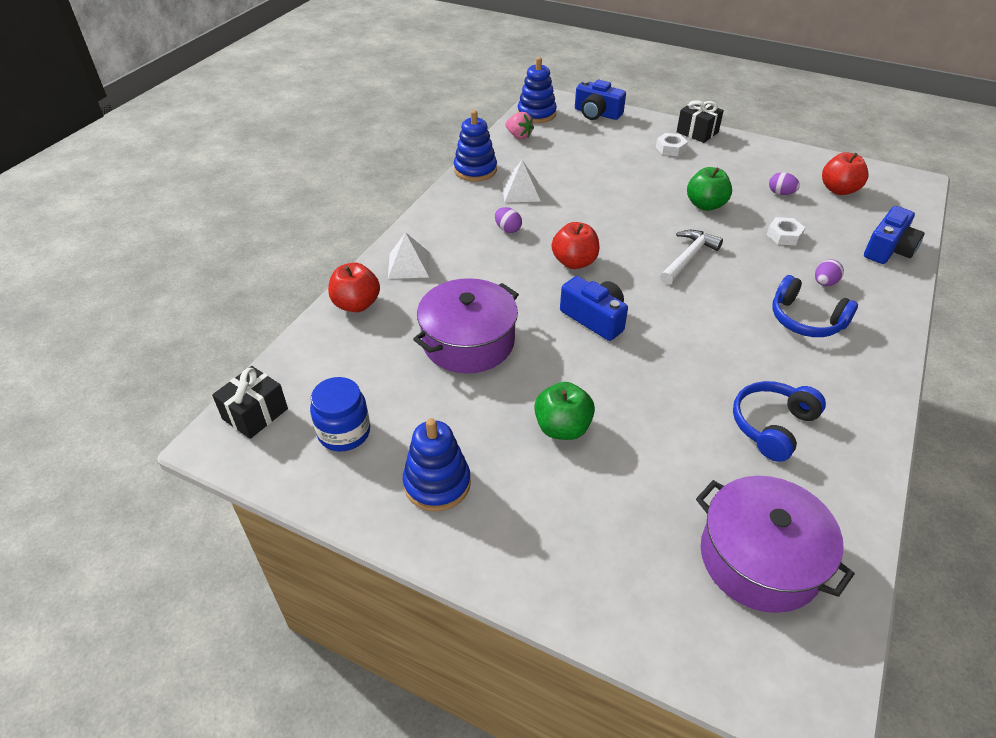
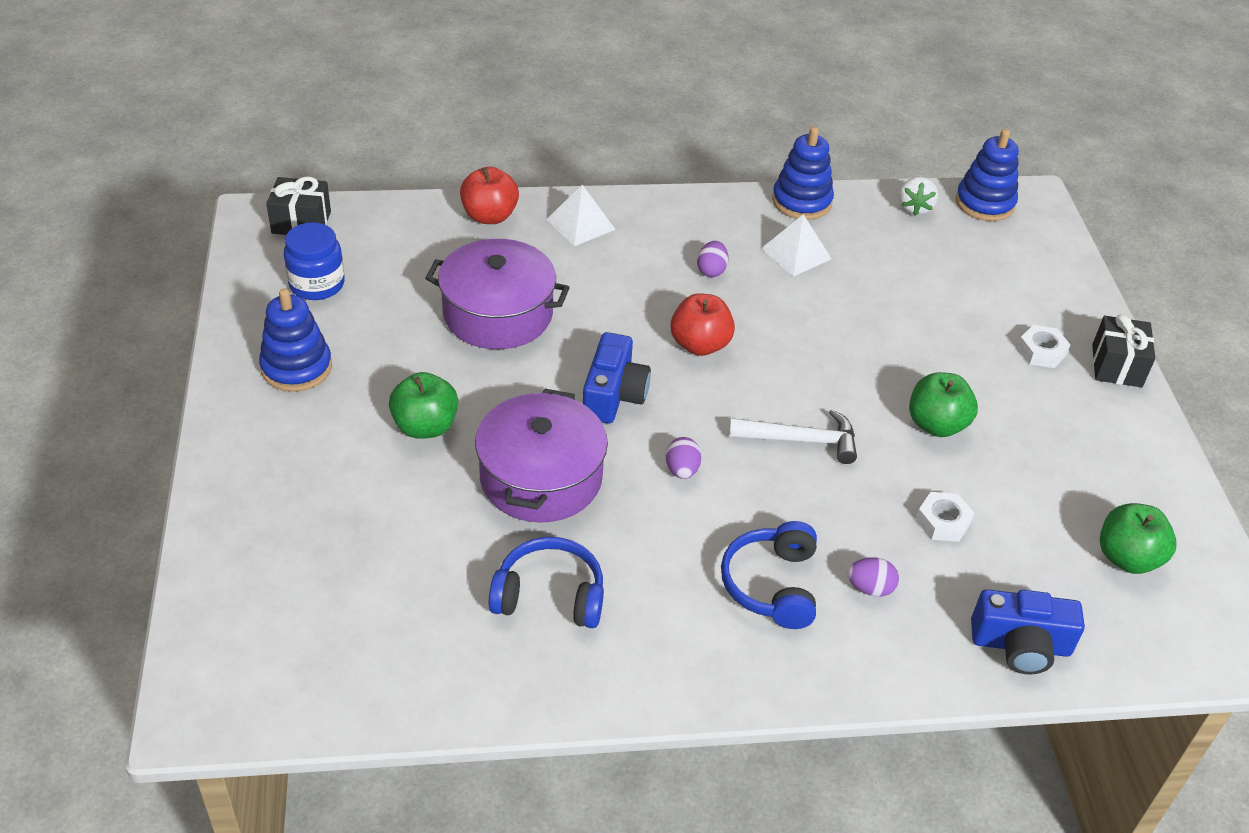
camera: 55 degrees right, 0 degrees up
pink strawberry [505,112,534,139] -> white strawberry [899,177,938,216]
blue camera [575,80,626,120] -> none
purple pot [696,476,854,613] -> purple pot moved to [475,389,608,523]
purple egg [769,172,800,195] -> purple egg moved to [666,437,701,479]
red apple [822,152,869,195] -> green apple [1100,503,1176,574]

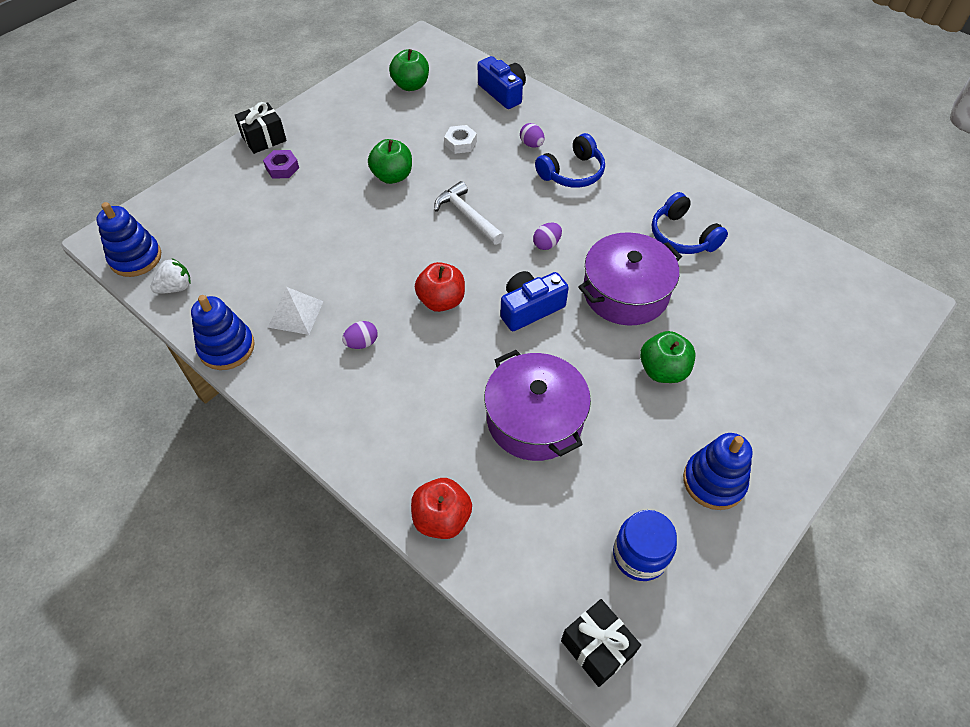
camera: 130 degrees left, 10 degrees up
white pyramid [546,185,616,246] -> none
white nut [1017,325,1070,368] -> purple nut [263,150,299,179]

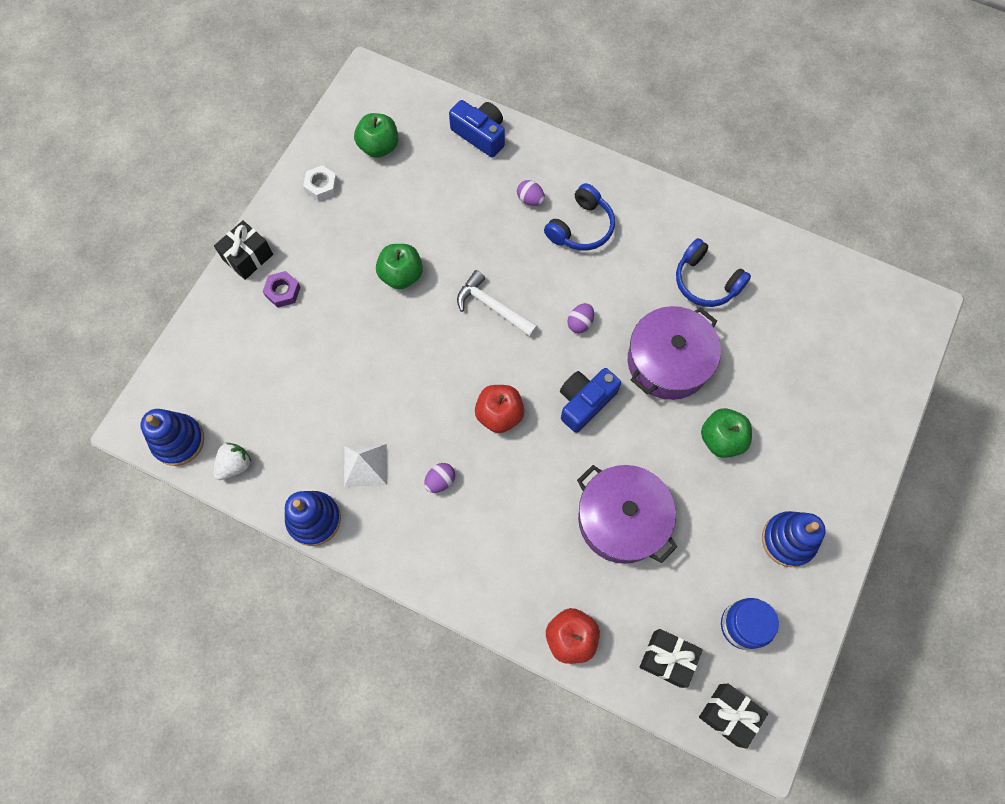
camera: 15 degrees left, 15 degrees up
white nut [444,125,477,154] -> white nut moved to [303,165,338,201]
none -> black gift [640,629,703,688]

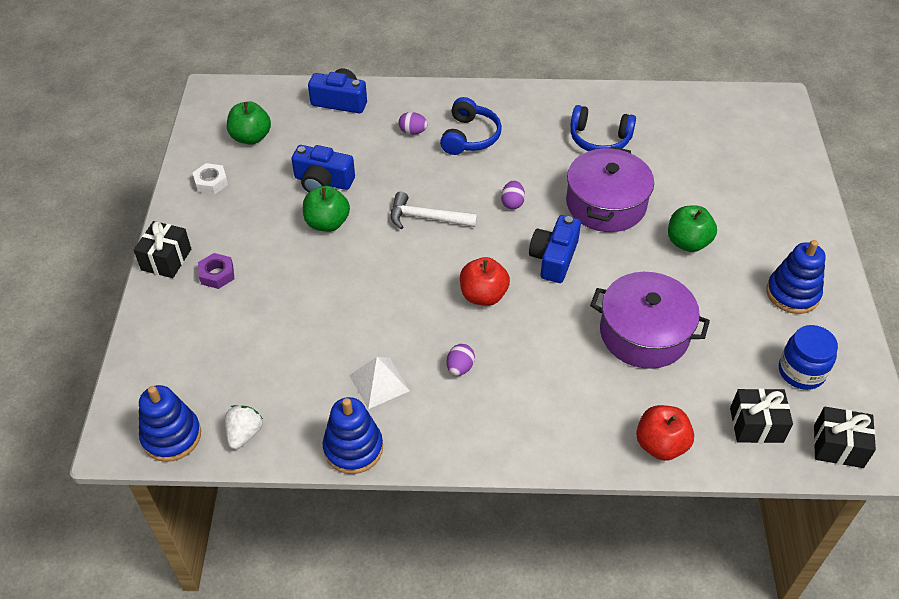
camera: 25 degrees left, 20 degrees down
none -> blue camera [292,145,355,193]

